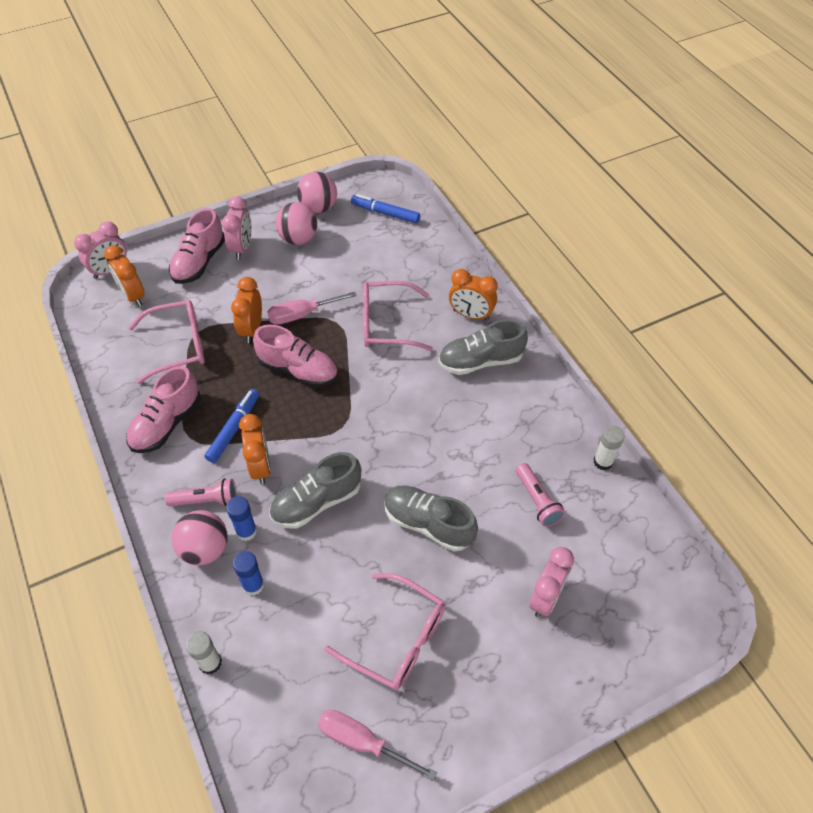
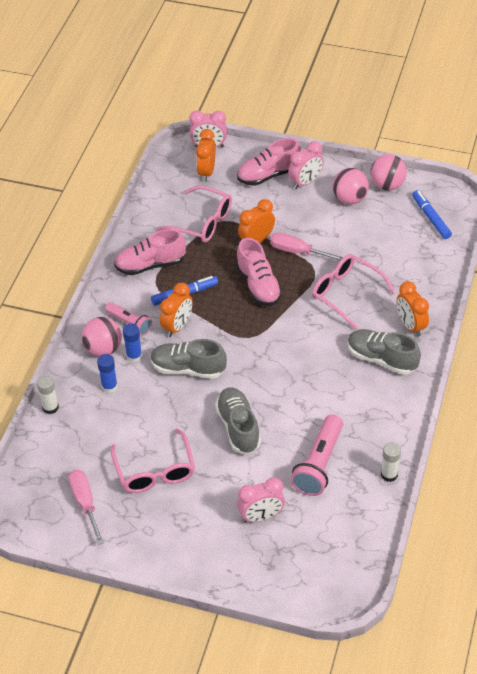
camera: 45 degrees right, 5 degrees down
pink flashlight [516,463,565,527] -> pink flashlight [290,415,343,496], size x1.60

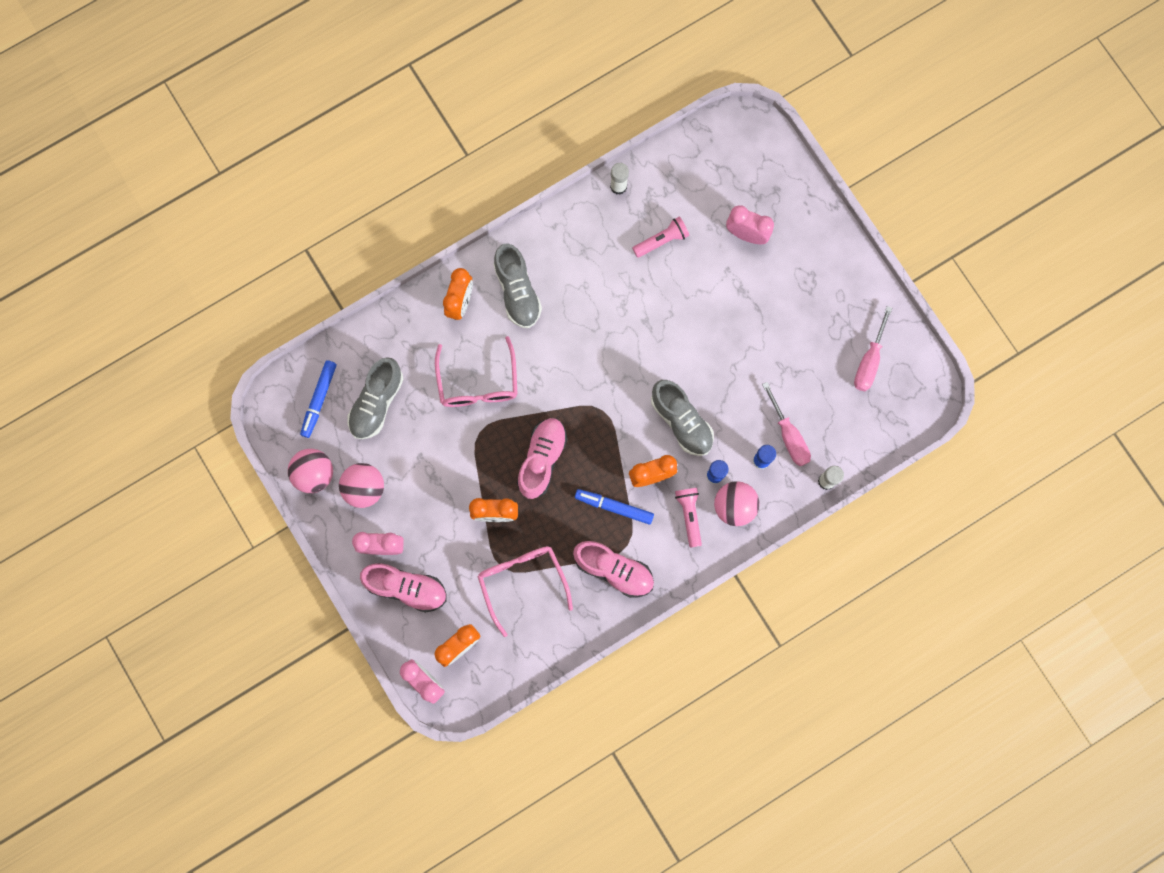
camera: 140 degrees left, 30 degrees up
pink glasses [111,428,195,493] -> none
grey shoe [215,387,261,454] -> grey shoe moved to [348,357,404,439]
pink screwdriver [270,233,343,261] -> pink screwdriver moved to [762,382,811,466]
pink flashlight [290,415,343,496] -> pink flashlight [632,217,689,258], size x0.62

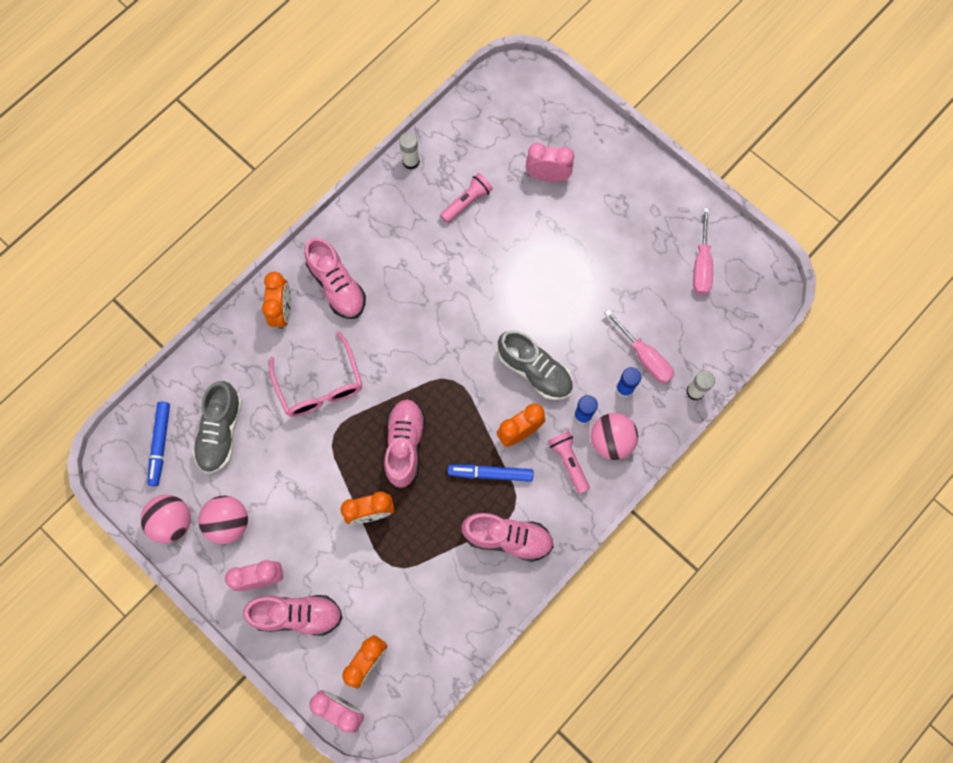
camera: 15 degrees left, 5 degrees down
pink glasses [477,546,573,637] -> none
grey shoe [493,243,542,328] -> pink shoe [304,237,366,319]

